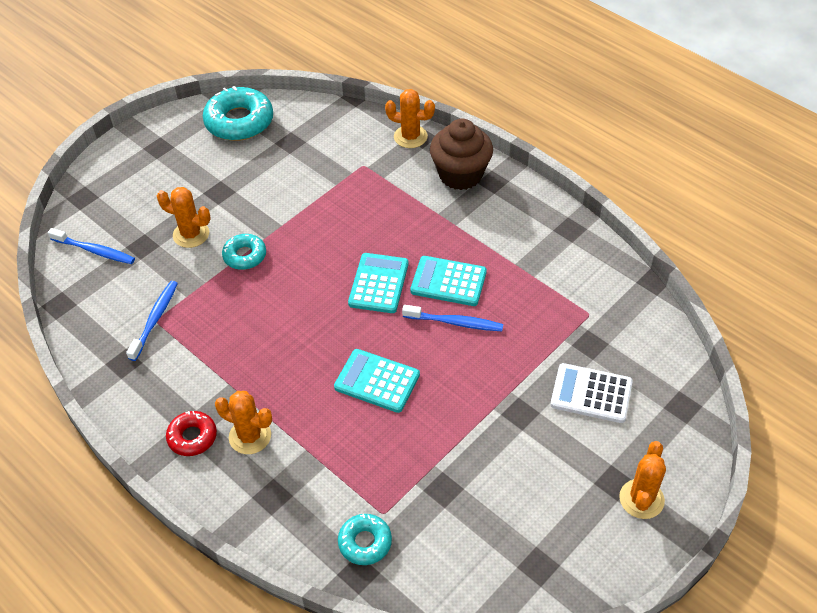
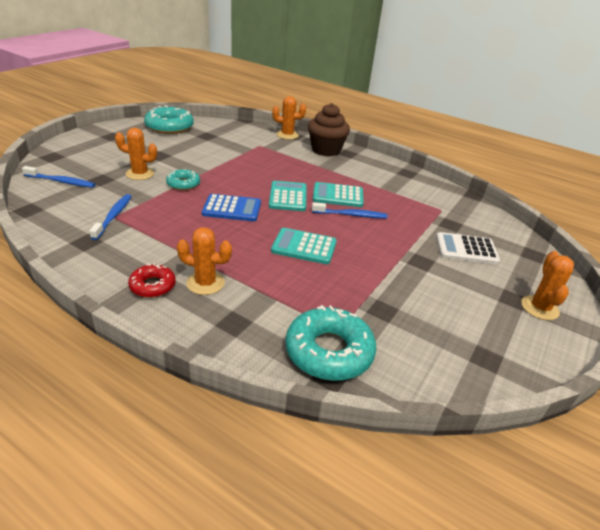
camera: 15 degrees left, 15 degrees down
turquoise donut [338,514,392,565] -> turquoise donut [285,305,376,381], size x1.77
none -> blue calculator [202,194,261,221]

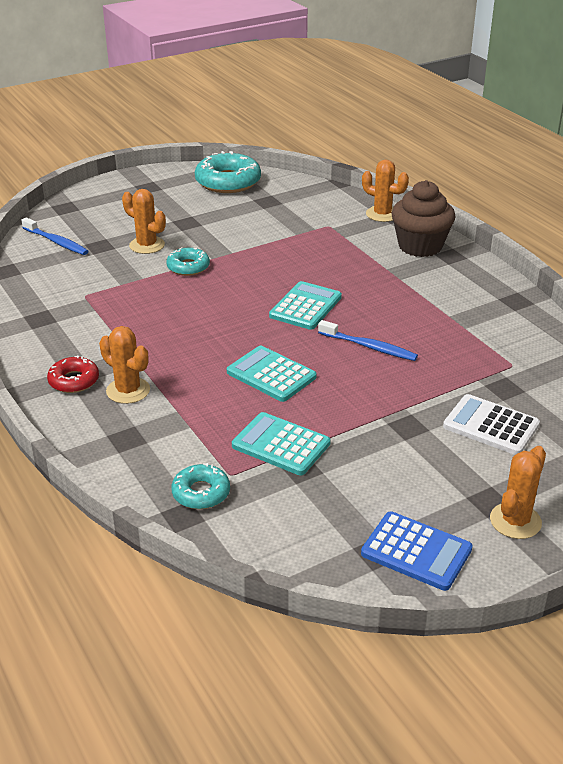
camera: 30 degrees right, 0 degrees up
blue toothbrush [89,194,132,240] -> none
blue calculator [202,194,261,221] -> blue calculator moved to [361,511,473,591]
turquoise donut [285,305,376,381] -> turquoise donut [171,463,230,509], size x0.56
turquoise calculator [313,182,364,207] -> turquoise calculator moved to [232,412,330,475]

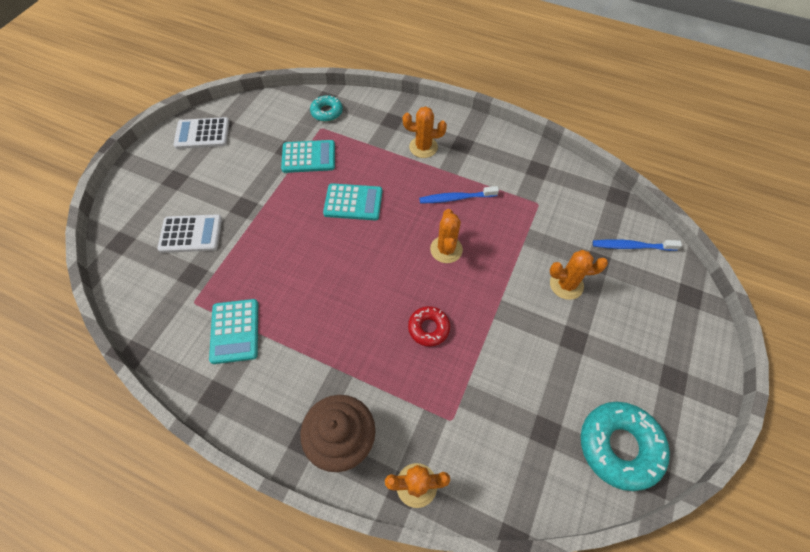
camera: 145 degrees right, 25 degrees up
red donut [47,355,99,393] -> red donut moved to [408,306,450,347]
turquoise donut [166,248,210,276] -> none
turquoise calculator [269,281,342,330] -> turquoise calculator moved to [209,299,258,364]
blue toothbrush [318,320,418,361] -> blue toothbrush moved to [419,186,499,203]
blue calculator [361,511,473,591] -> white calculator [174,117,229,149]
orange cactus [490,446,546,539] -> orange cactus moved to [430,209,463,263]

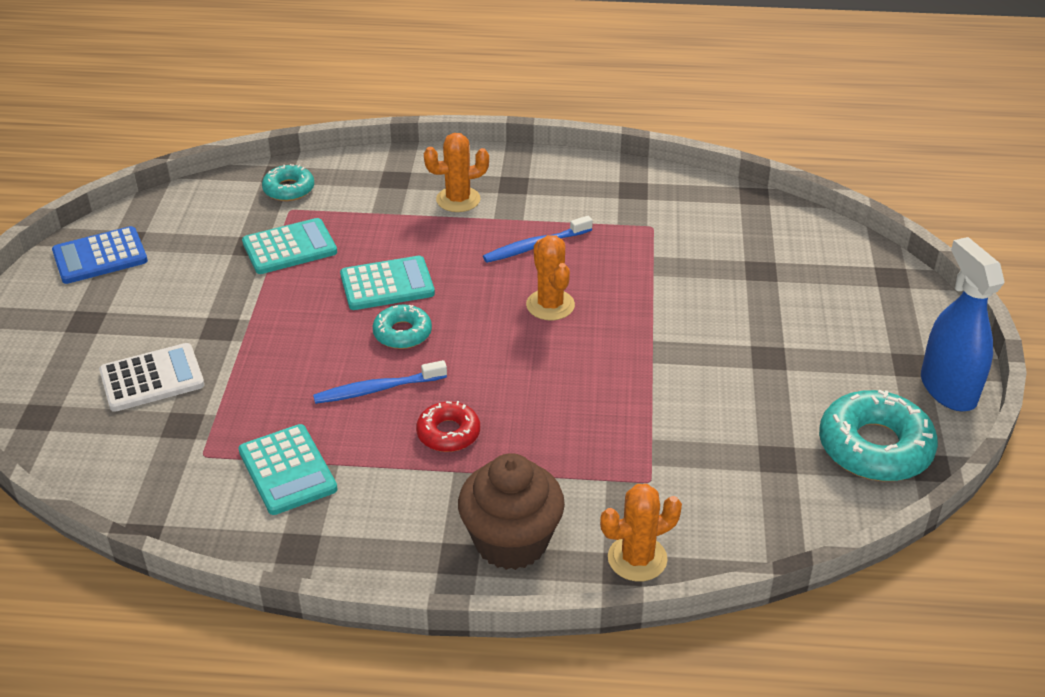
camera: 20 degrees left, 20 degrees down
white calculator [174,117,229,149] -> blue calculator [52,226,148,284]
red donut [408,306,450,347] -> red donut moved to [416,401,480,452]
orange cactus [550,250,608,300] -> none
blue toothbrush [593,239,682,251] -> blue toothbrush moved to [313,360,447,404]
none -> turquoise donut [373,304,432,349]
none -> blue spray bottle [921,237,1005,411]

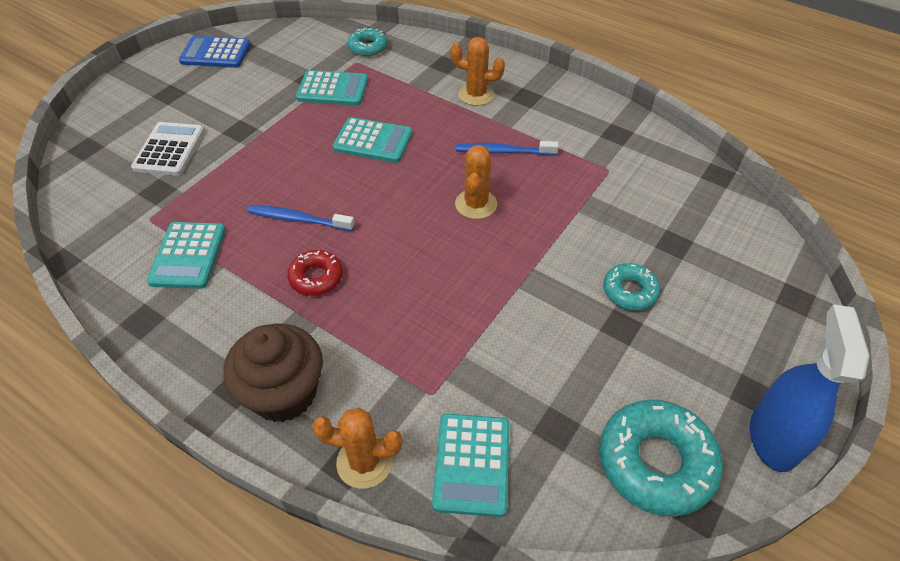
camera: 30 degrees right, 10 degrees up
white calculator [99,343,205,412] -> white calculator turned 90 degrees counterclockwise [131,122,205,176]
turquoise donut [373,304,432,349] -> turquoise donut moved to [603,263,660,310]
none -> turquoise calculator [432,414,510,517]

